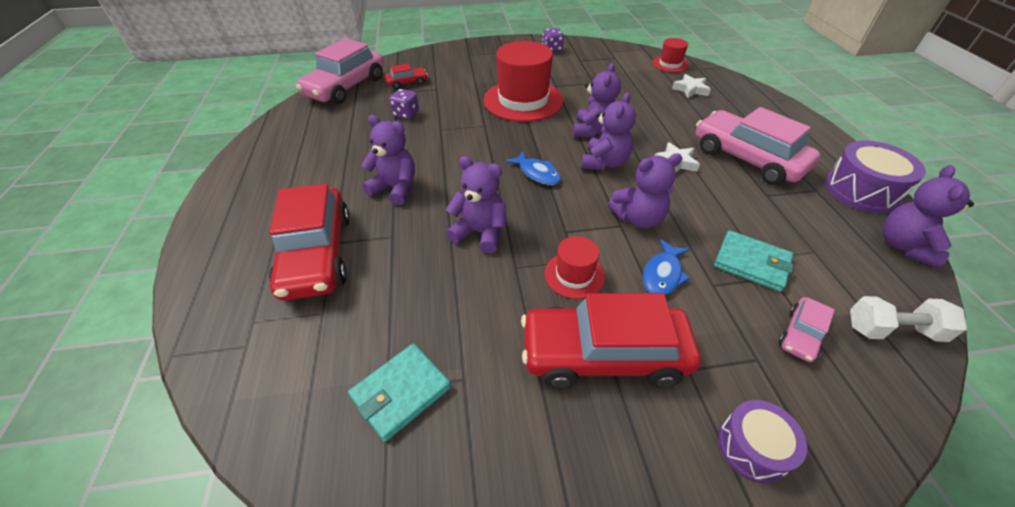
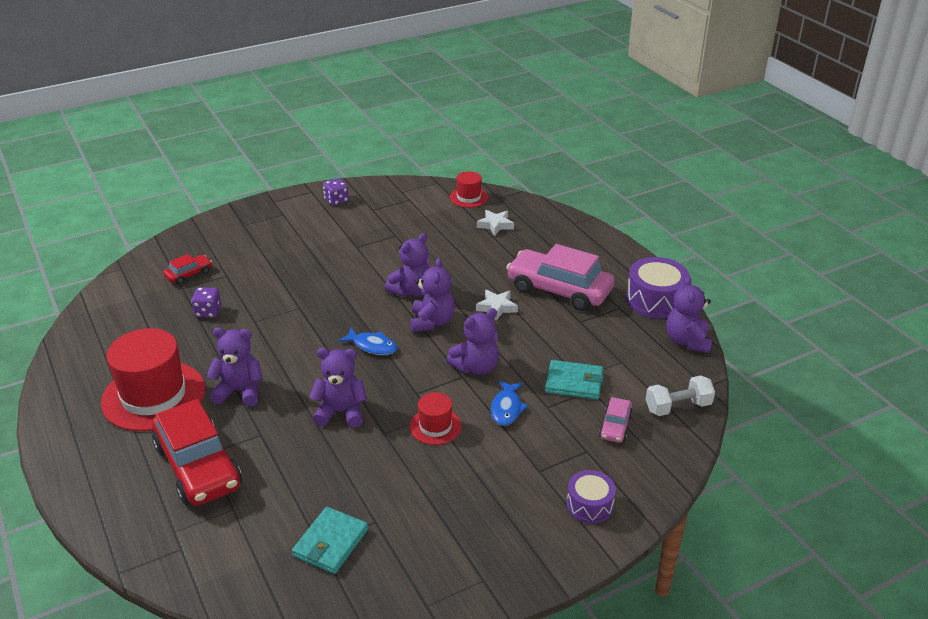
camera: 20 degrees left, 10 degrees down
pink car [296,38,384,104] -> none
red hat [484,41,563,122] -> red hat moved to [101,328,205,431]
red car [521,293,701,388] -> none
purple teddy bear [573,63,621,137] -> purple teddy bear turned 45 degrees clockwise [385,233,430,297]

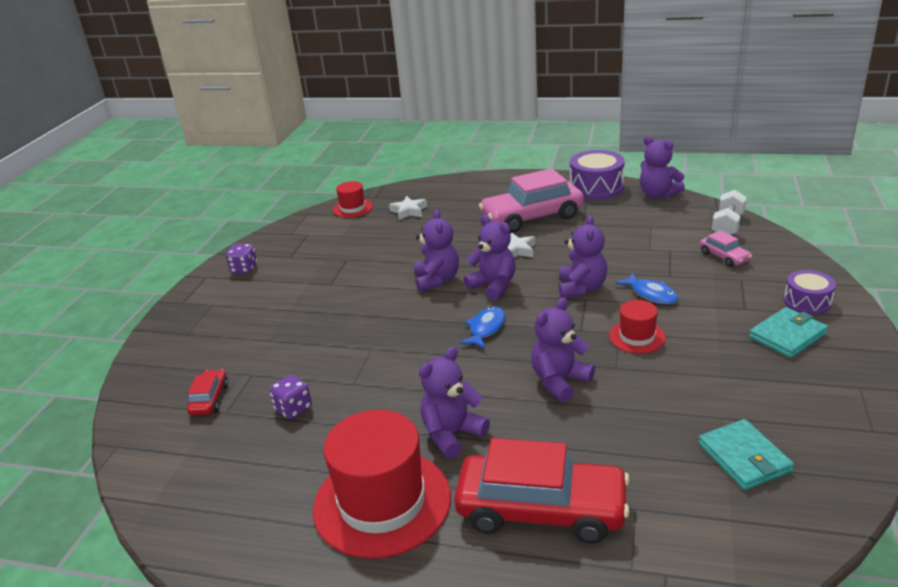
camera: 45 degrees left, 5 degrees down
blue fish [338,327,397,355] -> blue fish turned 45 degrees counterclockwise [459,306,505,349]
turquoise wallet [545,360,604,400] -> turquoise wallet moved to [749,307,828,358]

